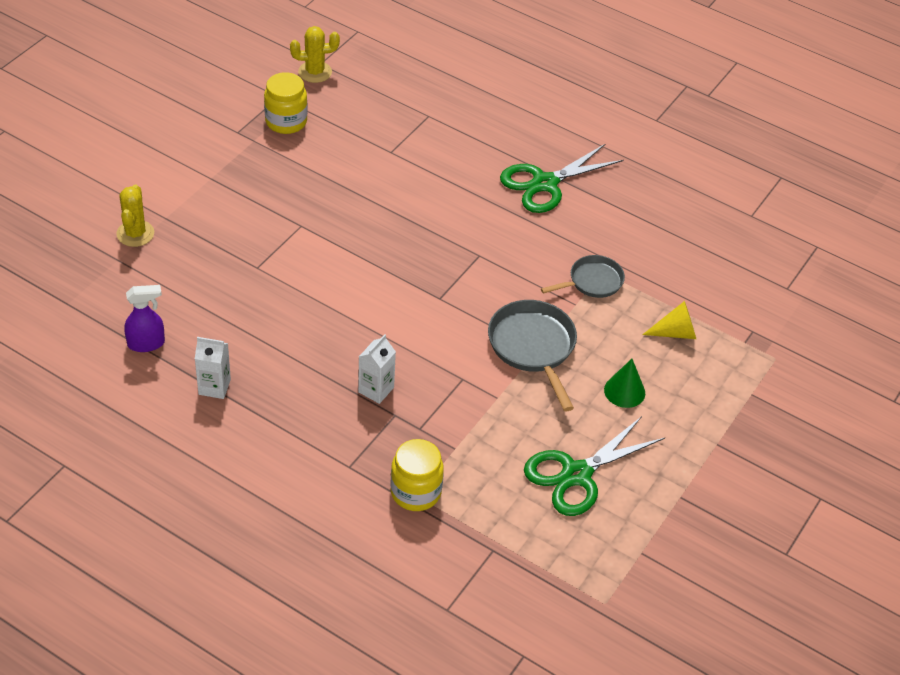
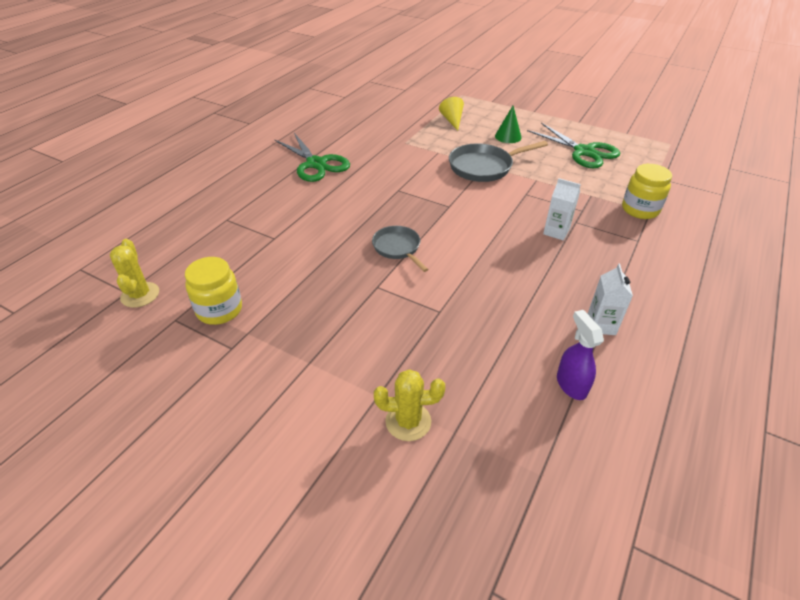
camera: 90 degrees left, 5 degrees down
grey pan [541,255,625,298] -> grey pan moved to [372,226,429,272]

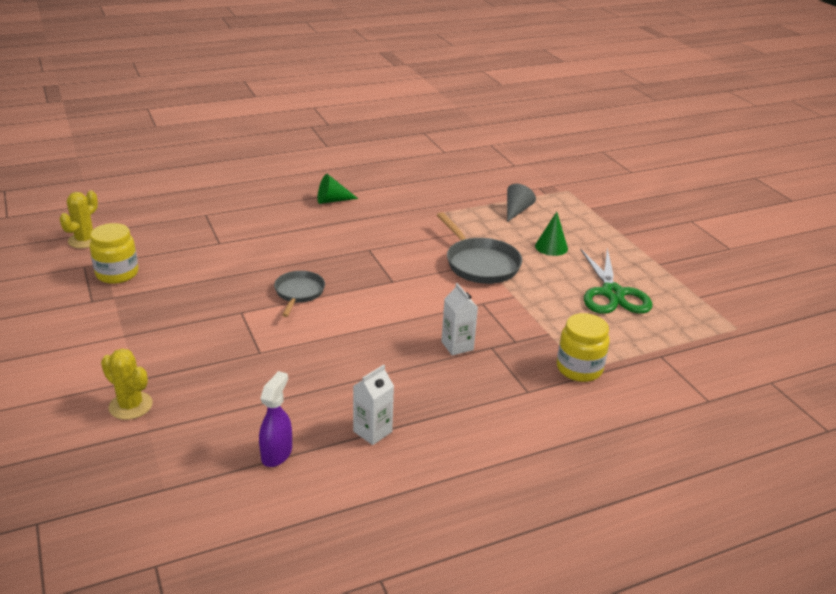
camera: 35 degrees right, 10 degrees down
green scissors [274,133,350,182] -> green cone [318,174,358,204]
yellow cone [439,97,464,131] -> grey cone [507,184,536,222]
grey pan [449,141,548,182] -> grey pan turned 135 degrees counterclockwise [437,212,522,284]

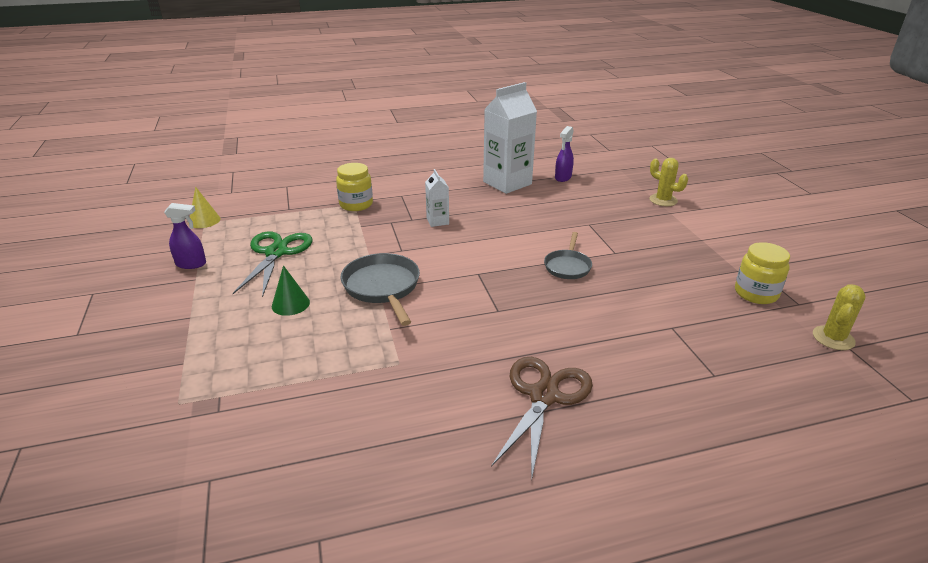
camera: 170 degrees left, 0 degrees up
green cone [318,174,358,204] -> brown scissors [491,357,593,482]
white carton [353,365,394,445] -> white carton [483,82,537,194], size x2.07
grey cone [507,184,536,222] -> none
none -> purple spray bottle [164,203,206,269]
none -> yellow cone [190,187,220,228]

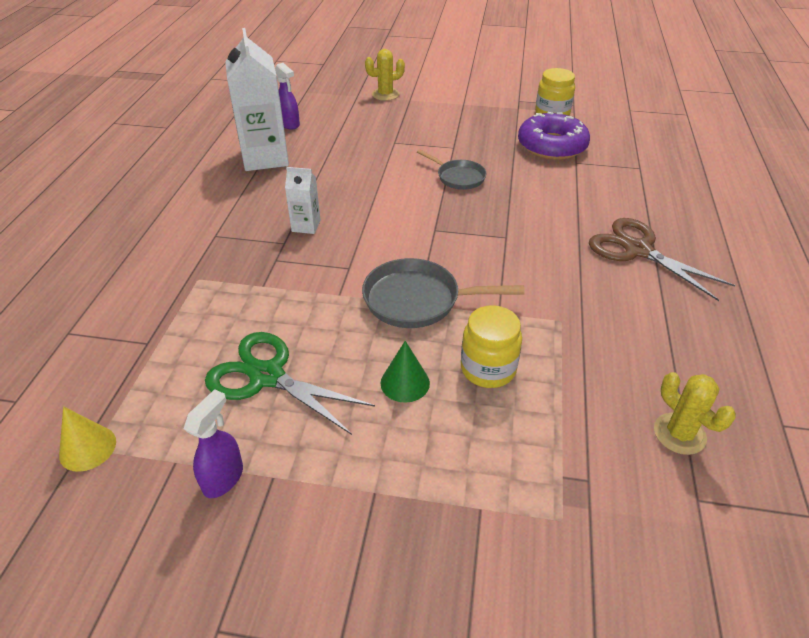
camera: 65 degrees left, 10 degrees up
yellow jar [336,163,373,211] -> yellow jar moved to [461,305,522,388]
yellow cactus [813,284,866,350] -> yellow cactus moved to [654,372,736,455]
none -> purple donut [518,112,590,160]

